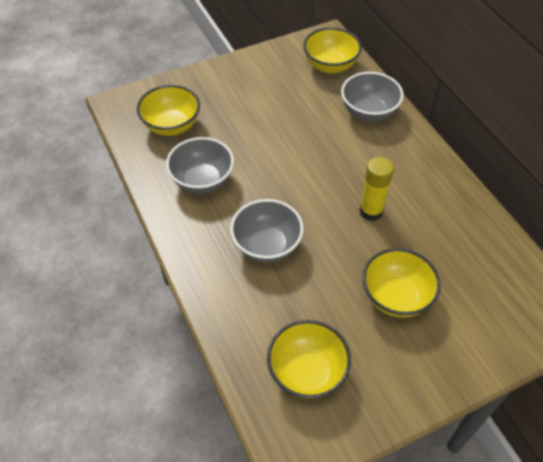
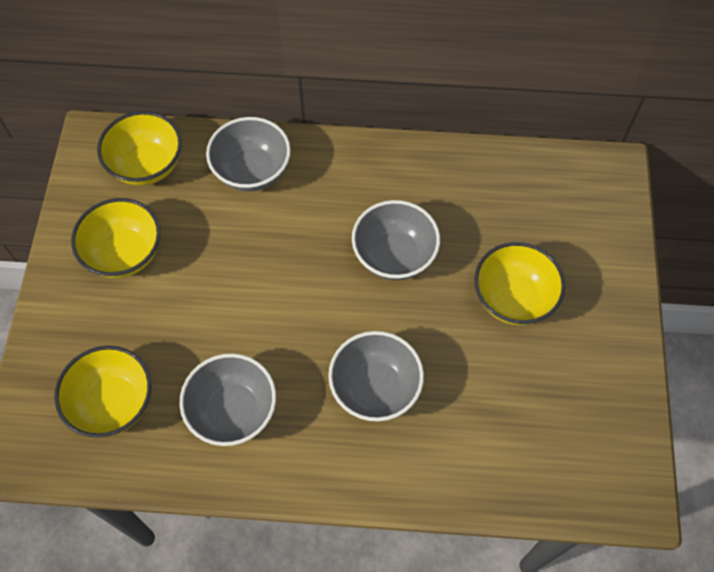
camera: 60 degrees left, 10 degrees up
yellow bowl [267,320,351,399] -> yellow bowl moved to [71,198,160,278]
yellow glue stick [359,157,394,221] -> grey bowl [352,200,440,280]

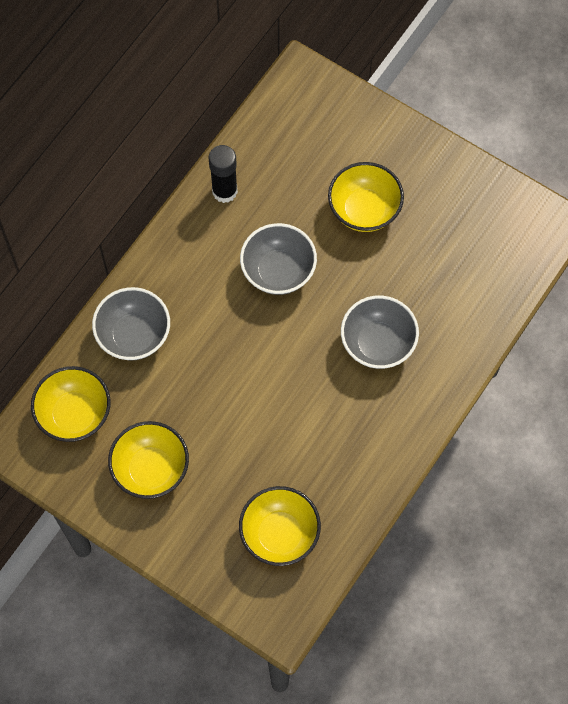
camera: 60 degrees left, 5 degrees up
grey bowl [180,353,276,446] -> none
none -> black glue stick [209,145,238,203]

